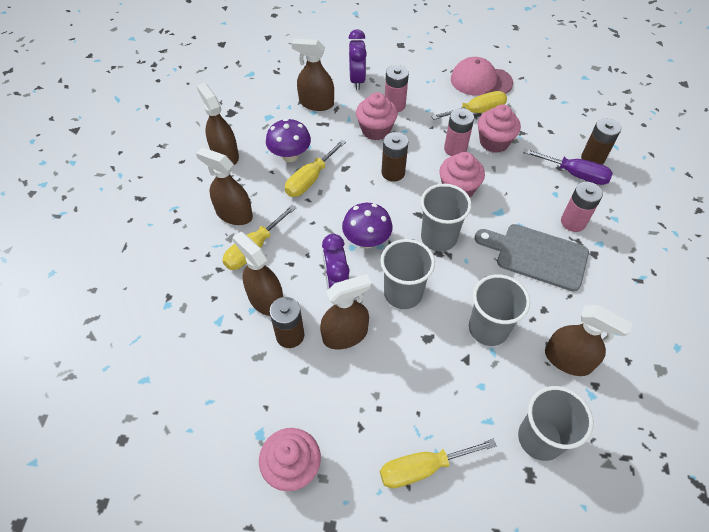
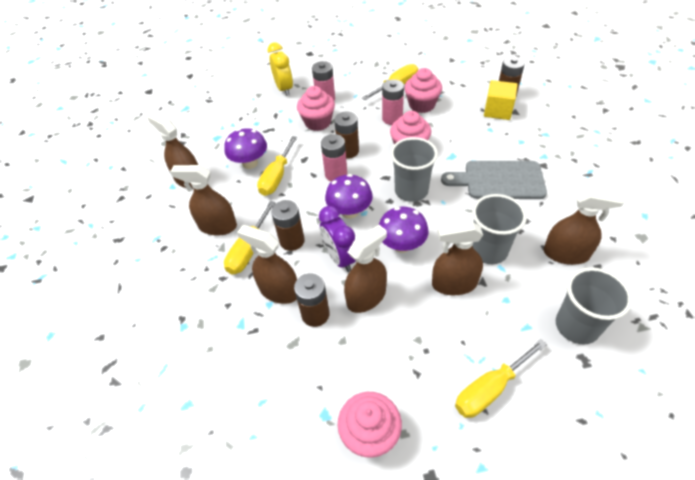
camera: 15 degrees left, 5 degrees down
brown spray bottle [291,39,334,111] -> brown spray bottle moved to [432,221,483,295]
purple clock [348,29,367,90] -> yellow clock [267,42,293,96]
grey cup [380,239,435,309] -> purple mushroom [379,207,429,253]
pink cap [451,57,513,96] -> none
purple screwdriver [523,149,613,185] -> yellow cube [484,80,518,120]
pink battery [561,182,603,232] -> pink battery moved to [321,134,347,182]
none -> brown battery [271,200,305,251]

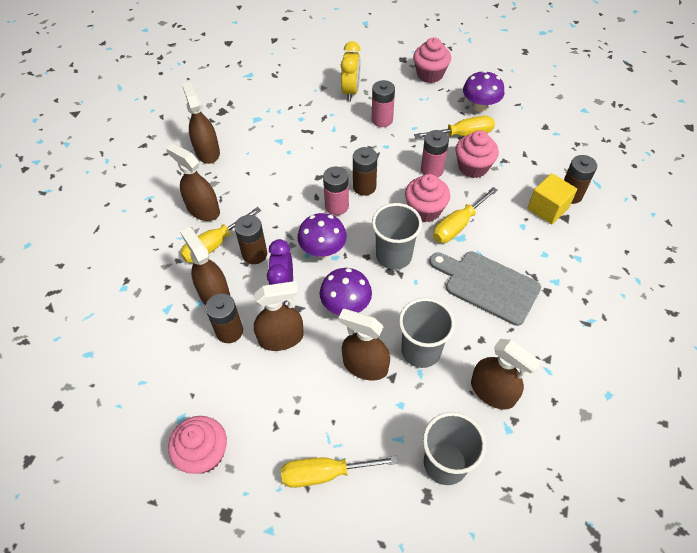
camera: 25 degrees right, 5 degrees up
purple mushroom [224,128,267,169] -> purple mushroom moved to [463,70,505,112]
yellow screwdriver [257,136,297,196] -> yellow screwdriver moved to [433,187,498,243]
pink cupcake [297,86,335,131] -> pink cupcake moved to [413,37,451,83]

